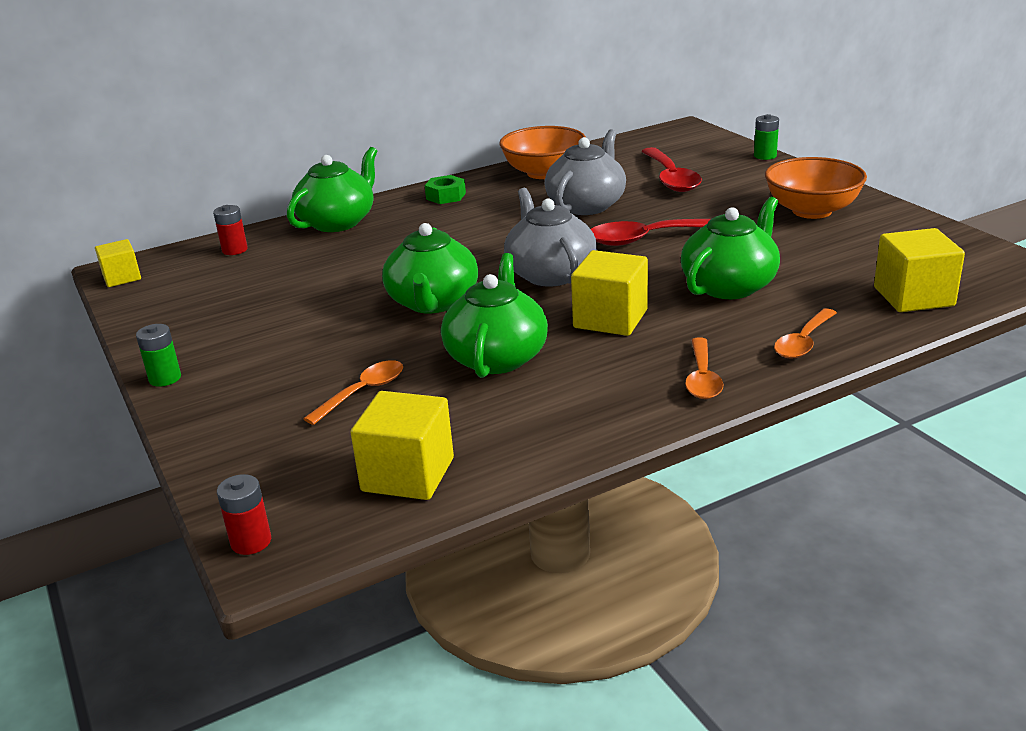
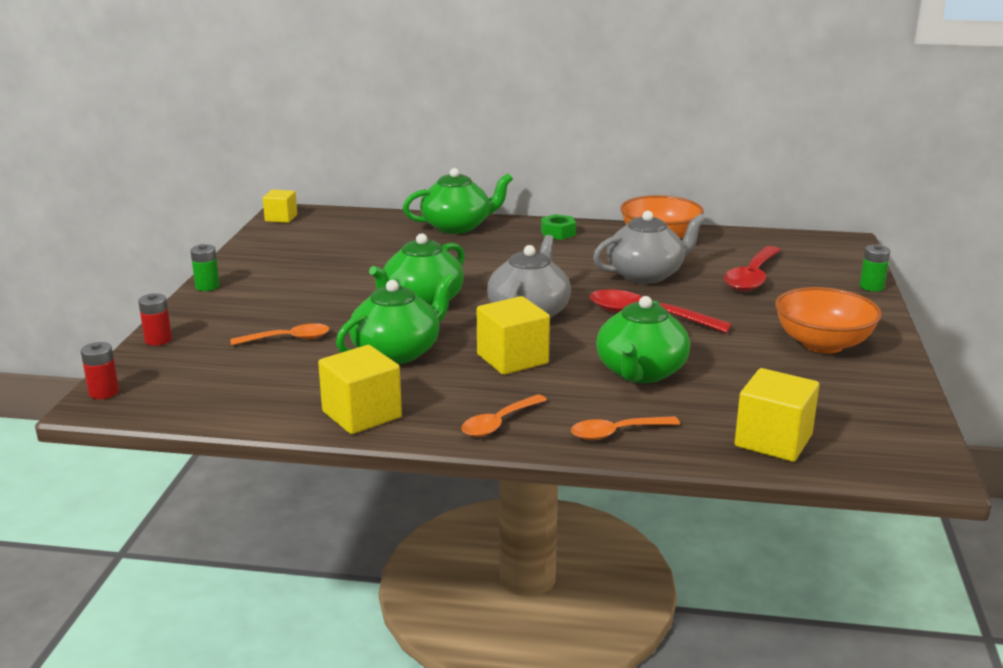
camera: 35 degrees right, 5 degrees down
red battery [213,205,248,255] -> red battery moved to [138,293,172,346]
yellow cube [350,391,454,500] -> yellow cube moved to [318,345,402,434]
green teapot [681,197,780,299] -> green teapot turned 120 degrees clockwise [596,296,690,383]

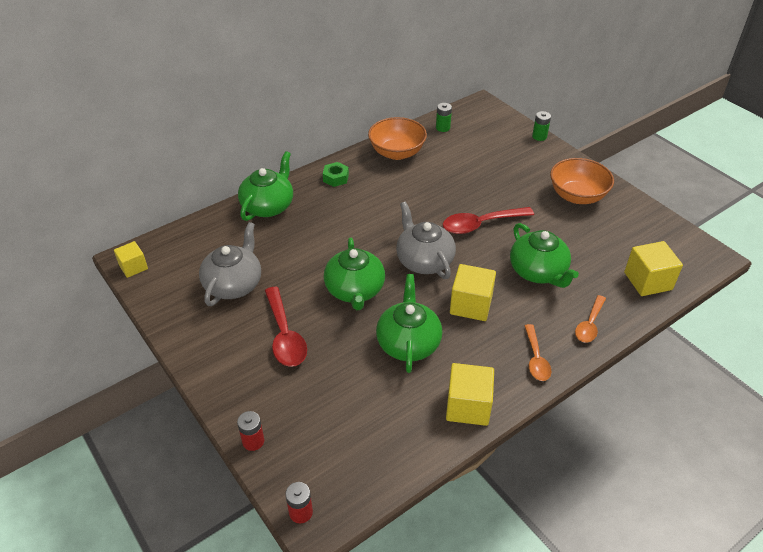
camera: 45 degrees left, 20 degrees up
green battery [191,244,220,291] -> green battery moved to [436,103,452,132]
orange spoon [231,323,330,346] -> none
grey teapot [593,211,706,284] -> grey teapot moved to [199,222,261,306]
red spoon [724,246,781,291] -> red spoon moved to [265,287,307,367]

